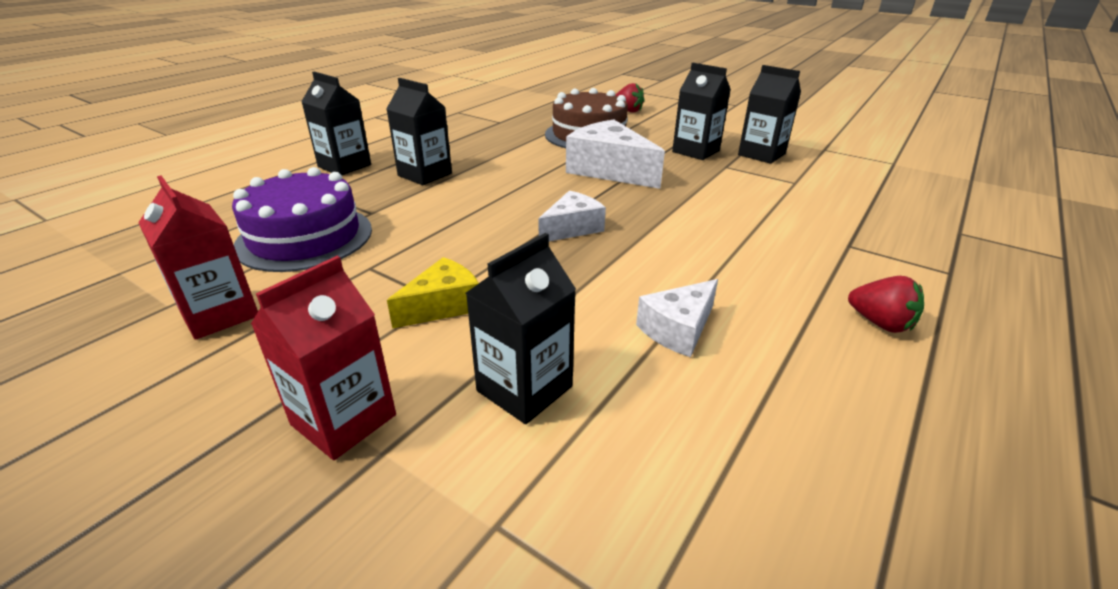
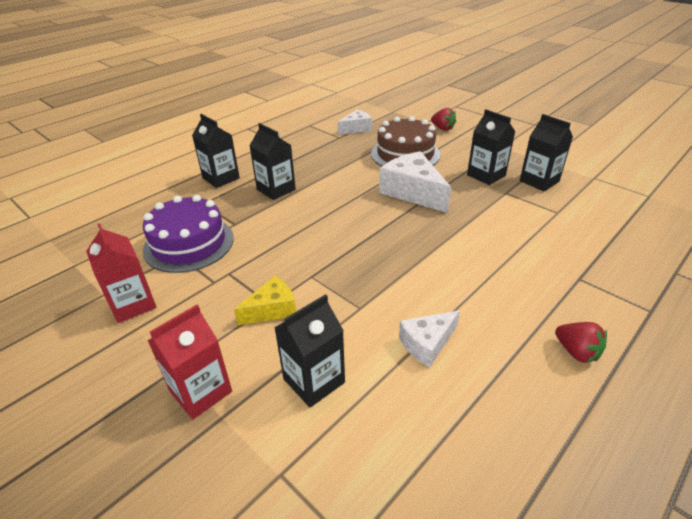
camera: 10 degrees right, 5 degrees up
white cheese [538,190,606,241] -> white cheese moved to [338,110,372,135]

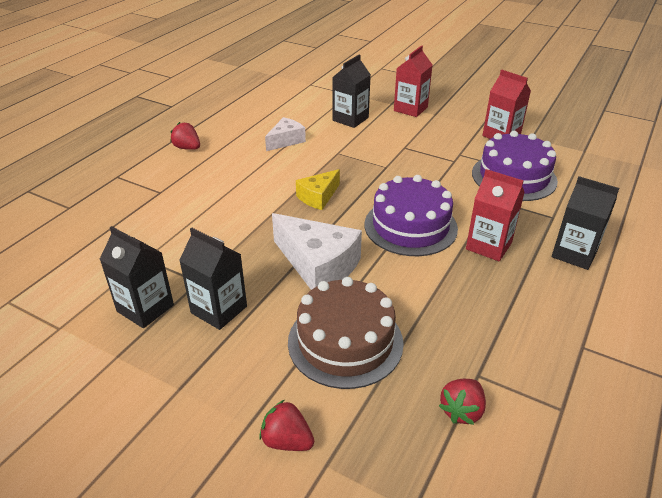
camera: 165 degrees right, 0 degrees up
yellow cheese [234,276,296,325] -> yellow cheese moved to [296,169,340,210]
black carton [249,123,296,200] -> red carton [466,169,525,261]
white cheese [338,110,372,135] -> red strawberry [439,379,486,425]
none -> purple cake [365,175,458,256]

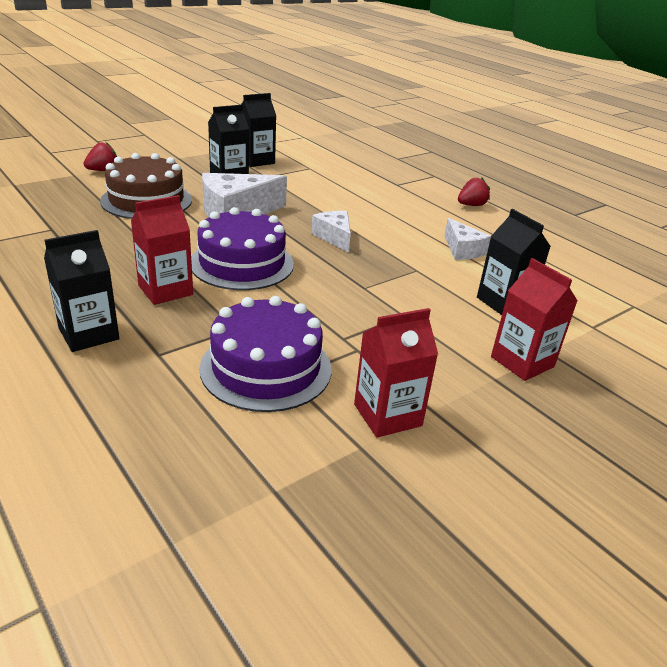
camera: 110 degrees right, 5 degrees down
yellow cheese [296,169,340,210] -> white cheese [311,211,351,253]
red strawberry [439,379,486,425] -> none

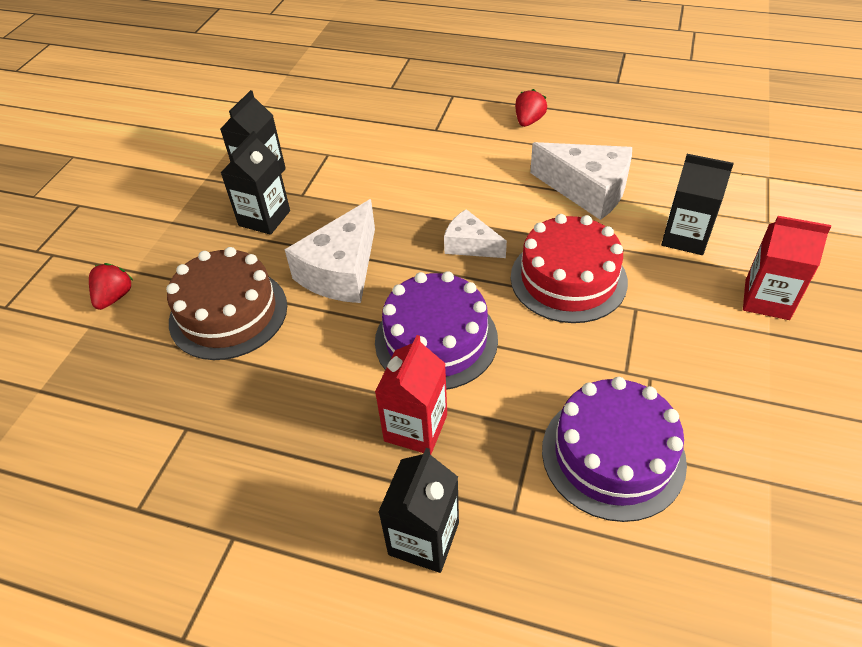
camera: 30 degrees left, 15 degrees up
red carton [354,308,438,438] -> none
white cheese [444,218,491,260] -> white cheese [530,142,632,220], size x1.70
none -> red cake [511,214,628,323]

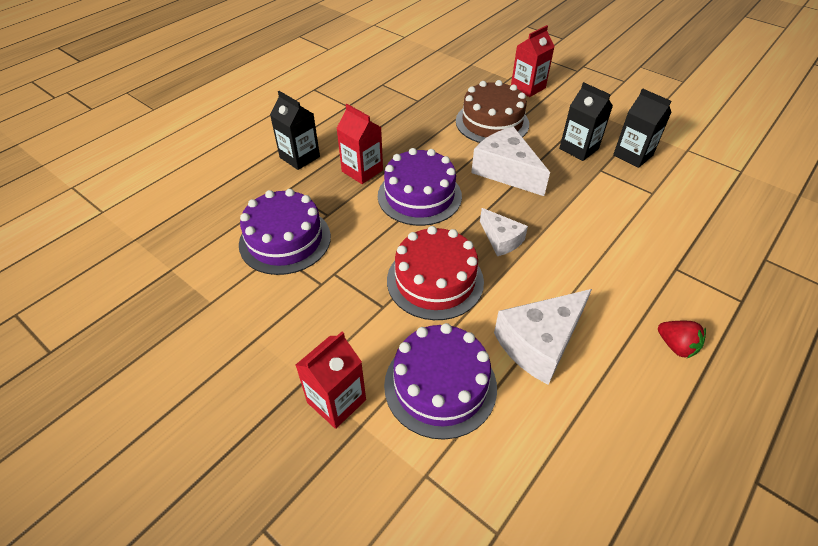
camera: 110 degrees right, 0 degrees up
red strawberry [89,263,133,310] -> red carton [511,25,555,97]
white cheese [444,209,507,258] -> white cheese turned 90 degrees clockwise [480,208,528,256]
black carton [661,154,734,255] -> purple cake [384,323,497,440]

